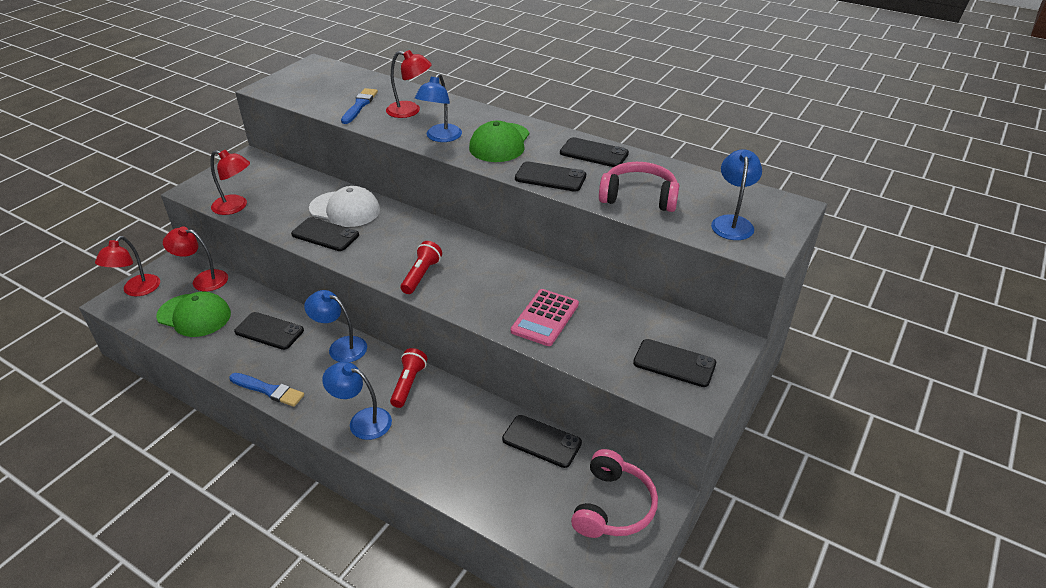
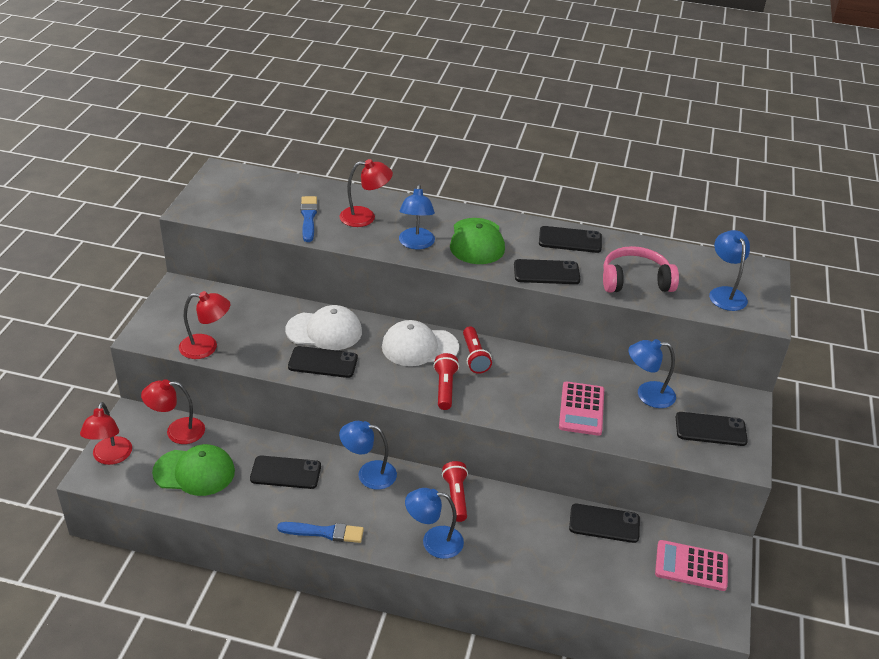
camera: 20 degrees left, 0 degrees up
pink headphones [571,449,658,538] -> pink calculator [655,540,728,591]
none -> white cap [382,320,459,366]
none -> red flashlight [463,326,492,374]
none -> blue lamp [628,339,676,408]

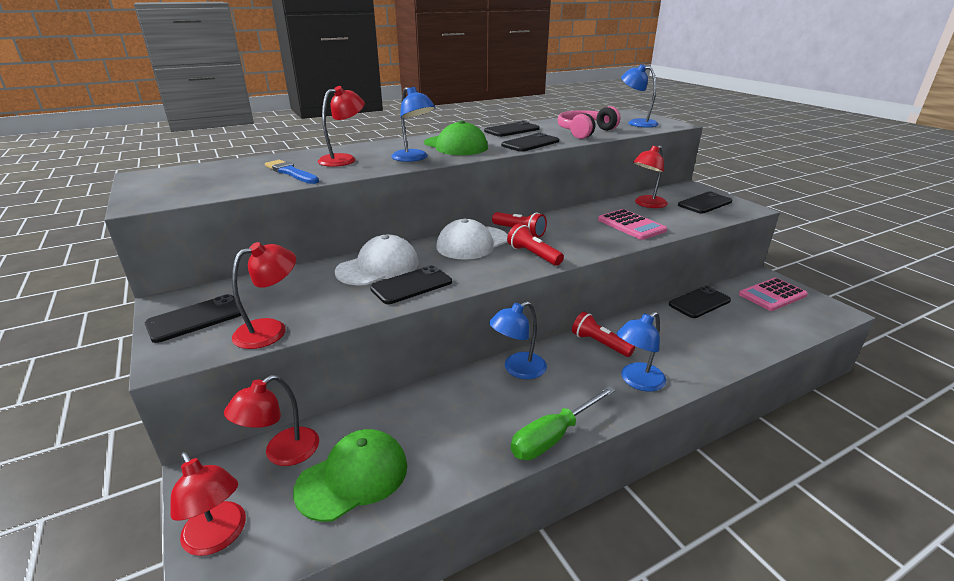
camera: 40 degrees left, 10 degrees down
black phone [250,455,321,489] -> black phone moved to [145,294,241,343]
blue brush [277,522,364,543] -> green screwdriver [511,386,615,460]
blue lamp [628,339,676,408] -> red lamp [633,145,668,208]

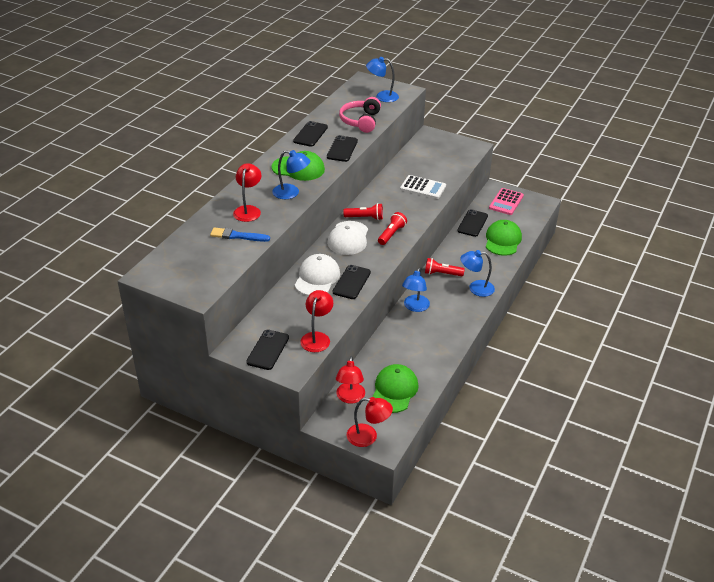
camera: 35 degrees left, 10 degrees up
red flashlight [507,223,564,266] -> red flashlight turned 105 degrees clockwise [378,212,407,245]
green screwdriver [511,386,615,460] -> none
pink calculator [598,209,667,240] -> white calculator [400,175,446,199]
blue lamp [616,312,666,391] -> blue lamp turned 75 degrees clockwise [460,250,495,297]
red lamp [633,145,668,208] -> none
black phone [678,191,732,214] -> none
none -> green cap [486,220,522,256]

